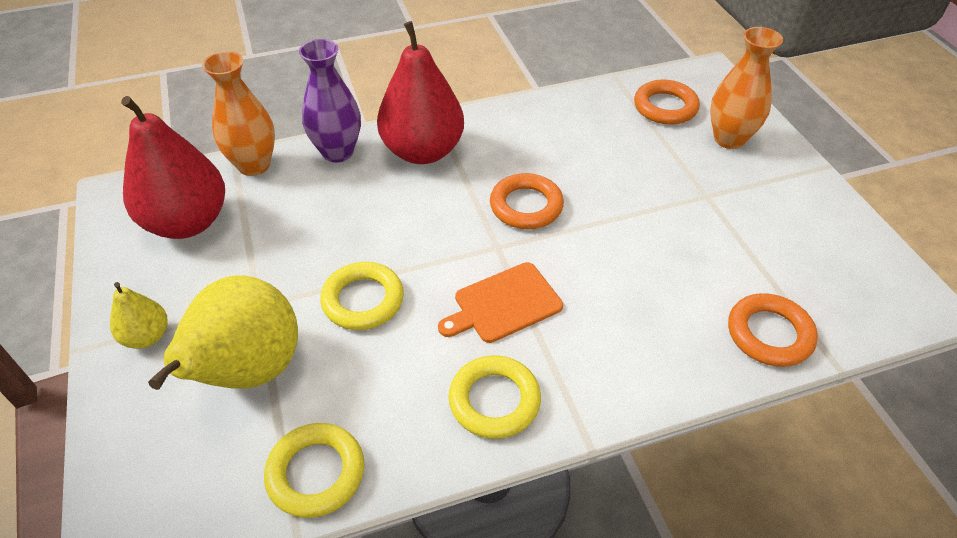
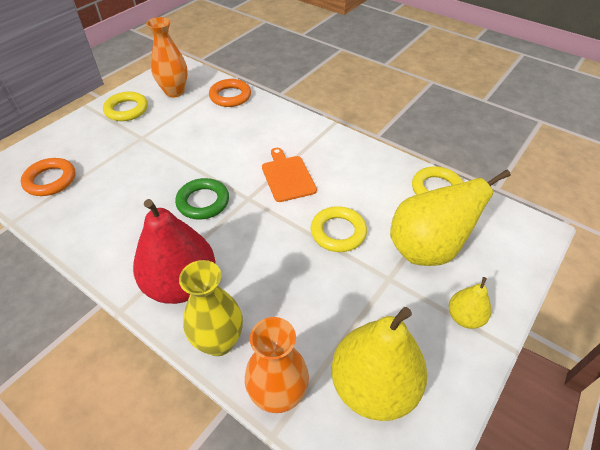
camera: 125 degrees left, 0 degrees up
red pear [121,96,225,239] -> yellow pear [332,307,427,421]
purple vase [299,39,361,163] -> yellow vase [179,260,243,356]
orange cutting board [438,262,563,343] -> orange cutting board turned 135 degrees counterclockwise [262,148,317,202]
yellow ring [448,355,541,439] -> yellow ring moved to [103,92,148,121]
orange ring [490,173,564,229] -> green ring [175,178,229,220]
orange vase [710,27,783,149] -> orange vase moved to [146,17,188,98]

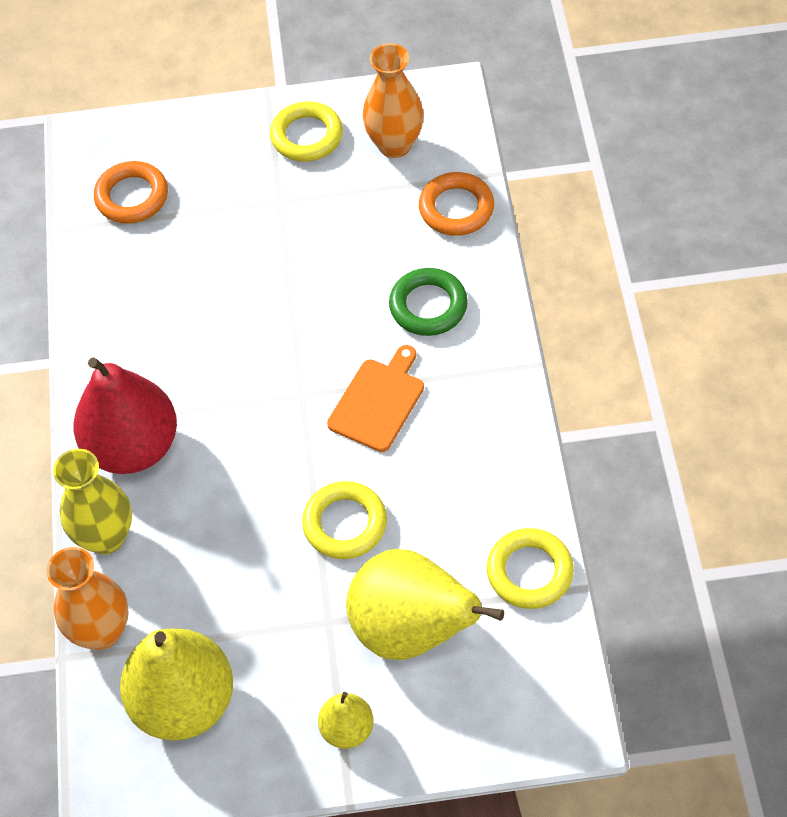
camera: 50 degrees right, 10 degrees up
green ring [175,178,229,220] -> green ring moved to [389,268,468,336]

